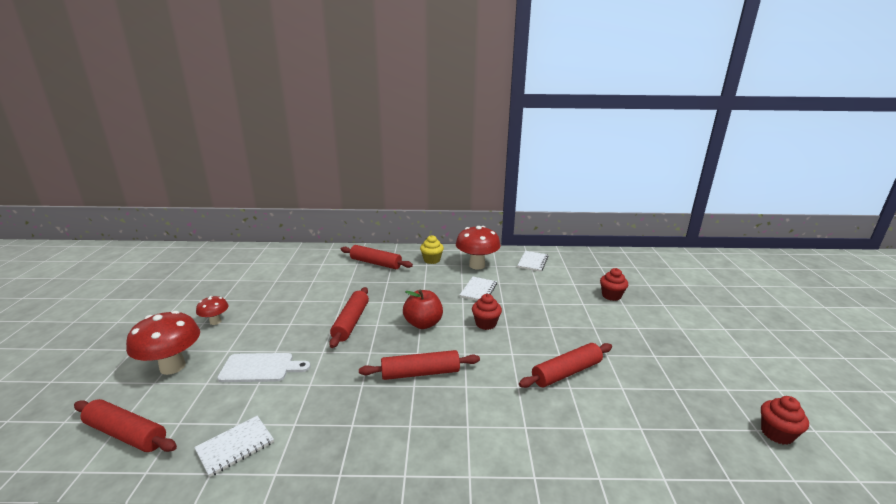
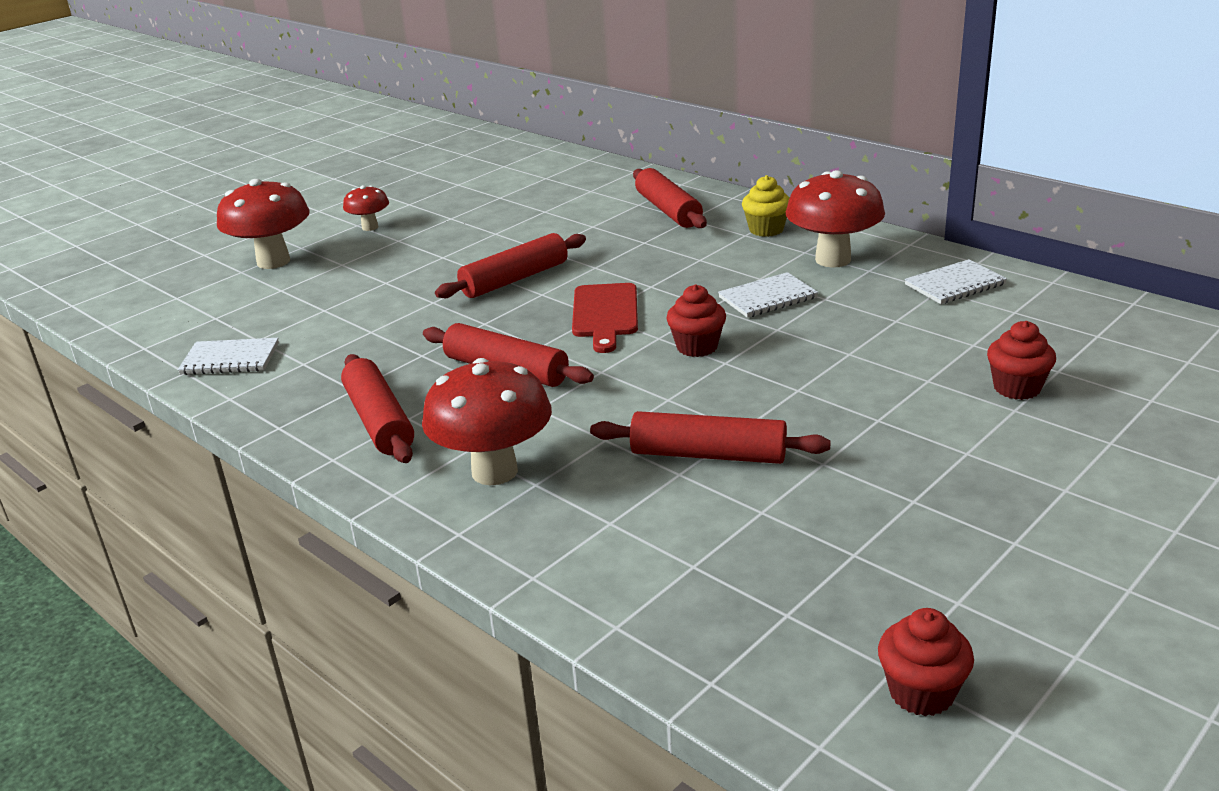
camera: 45 degrees right, 5 degrees up
red rolling pin [74,399,177,452] -> red rolling pin moved to [341,354,414,463]
white cutting board [217,353,310,382] -> none
red apple [403,290,443,329] -> red cutting board [572,283,638,353]
none -> red mushroom [422,358,552,485]

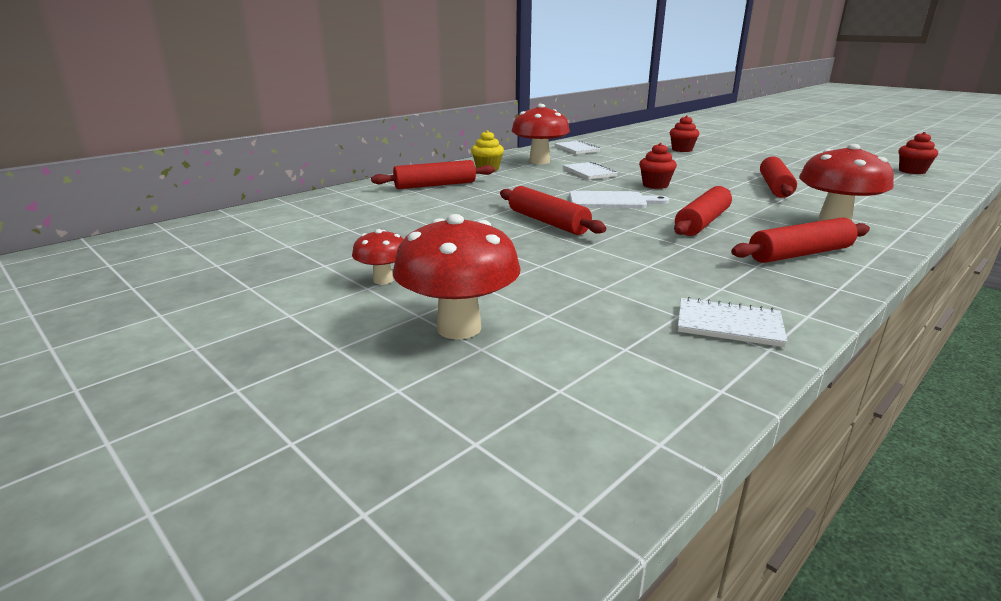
camera: 90 degrees left, 5 degrees down
white notebook [178,338,279,375] -> white notebook turned 75 degrees counterclockwise [678,297,788,347]
red cutting board [572,283,638,353] -> white cutting board [569,191,669,208]

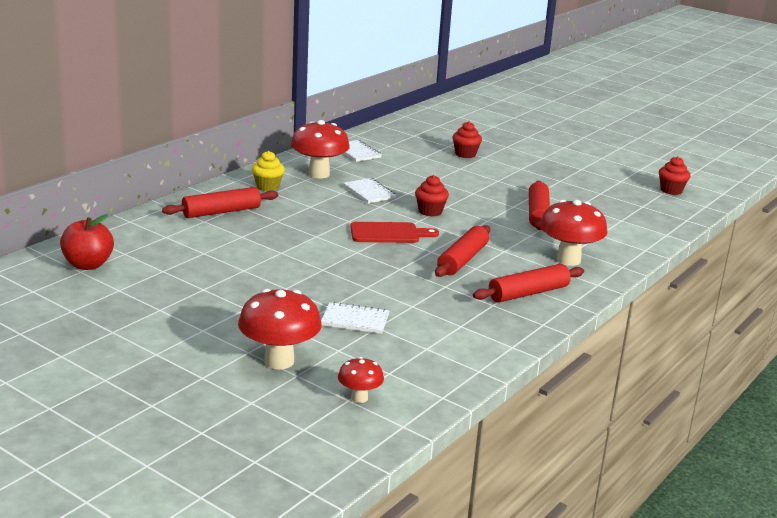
camera: 10 degrees left, 0 degrees up
red mushroom [352,229,404,284] -> red mushroom moved to [338,357,384,403]
red rolling pin [500,186,606,235] -> none
white cutting board [569,191,669,208] -> red cutting board [350,222,439,243]
white notebook [678,297,788,347] -> white notebook moved to [321,302,389,334]
none -> red apple [60,214,114,270]

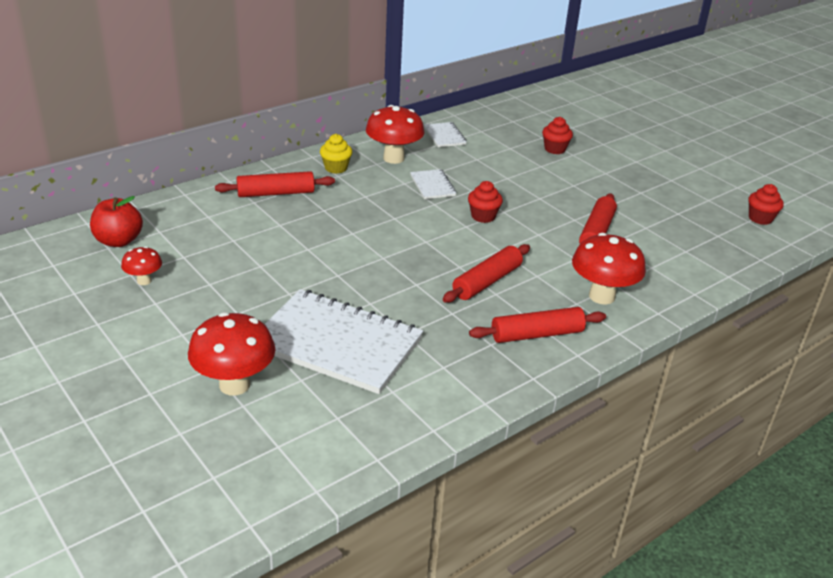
camera: 15 degrees right, 10 degrees up
white notebook [321,302,389,334] -> white notebook [264,289,423,394], size x2.25
red mushroom [338,357,384,403] -> red mushroom moved to [121,246,162,285]
red cutting board [350,222,439,243] -> none

